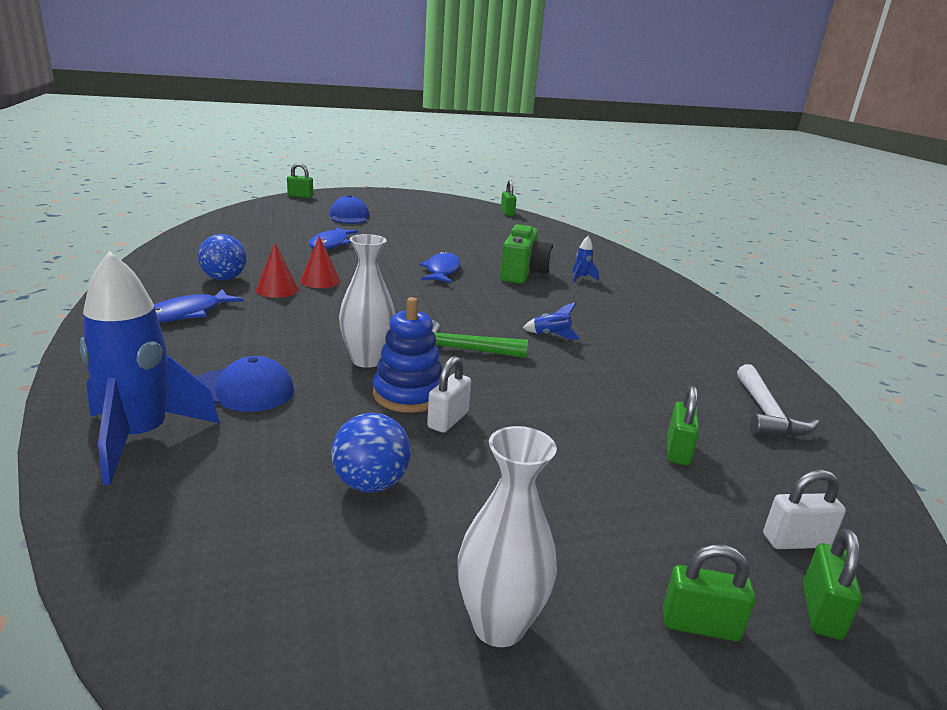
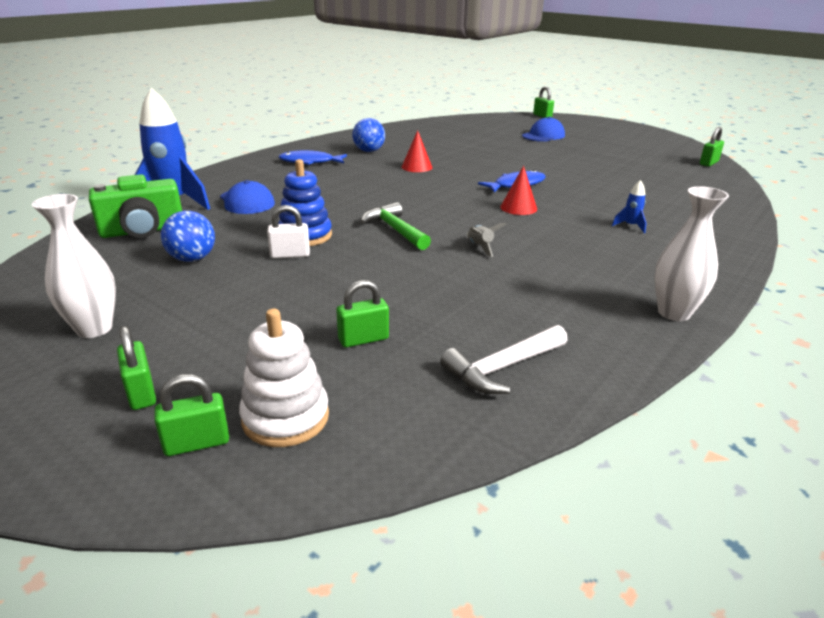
camera: 55 degrees right, 5 degrees up
red cone [256,243,299,298] -> red cone moved to [500,165,537,215]
blue fish [309,227,358,250] -> none
white vase [339,234,395,368] -> white vase moved to [654,186,729,321]
green camera [500,224,553,284] -> green camera moved to [89,174,182,238]
blue rocket [523,302,581,340] -> grey rocket [467,223,506,257]
white padlock [763,470,846,549] -> white stacking toy [239,308,329,447]

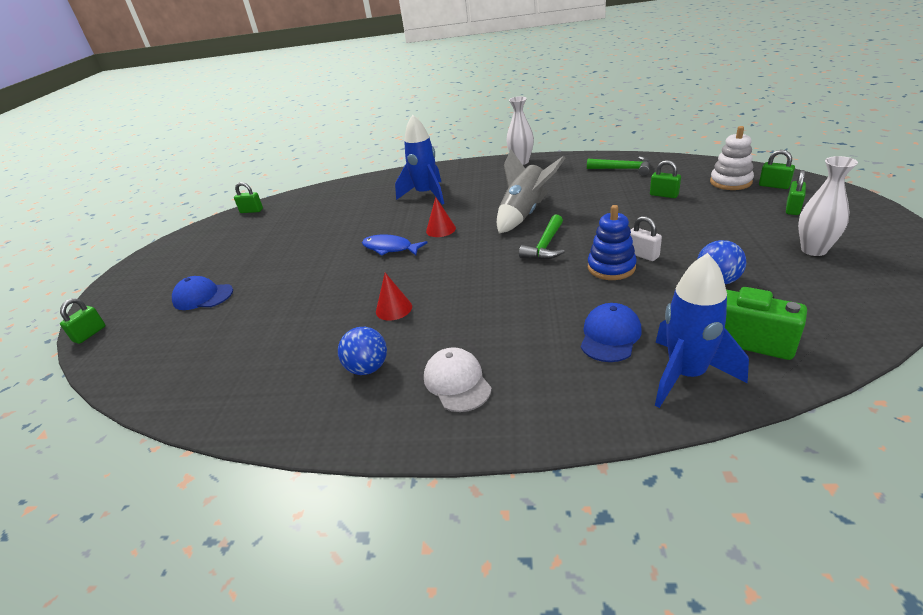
camera: 120 degrees left, 5 degrees up
blue fish [279,150,347,165] -> white cap [424,347,492,412]
white hammer [440,325,567,394] -> green hammer [587,156,651,176]
grey rocket [467,223,506,257] -> grey rocket [497,150,565,234], size x2.43
blue rocket [612,180,646,233] -> blue rocket [395,114,444,204], size x2.43

